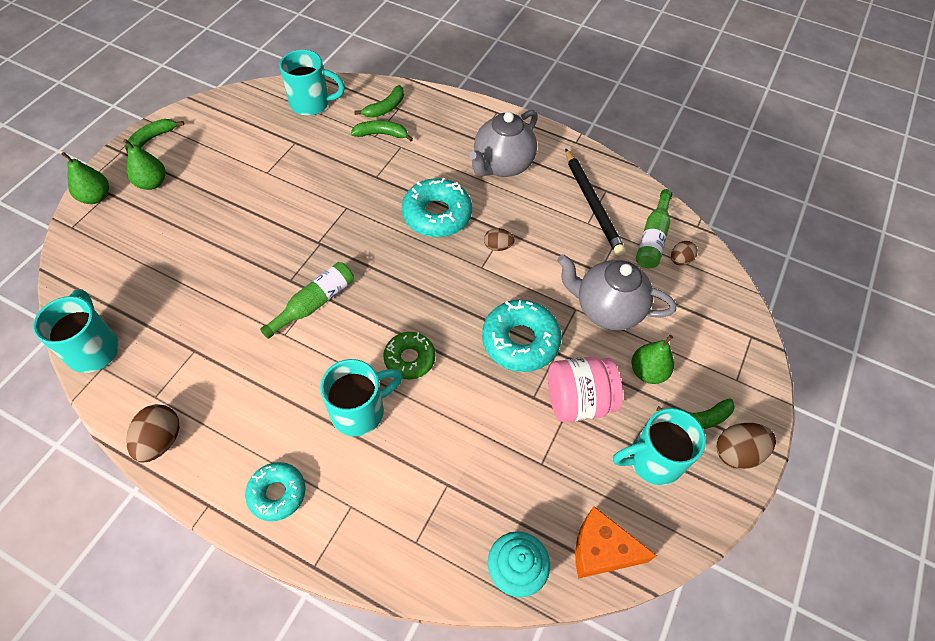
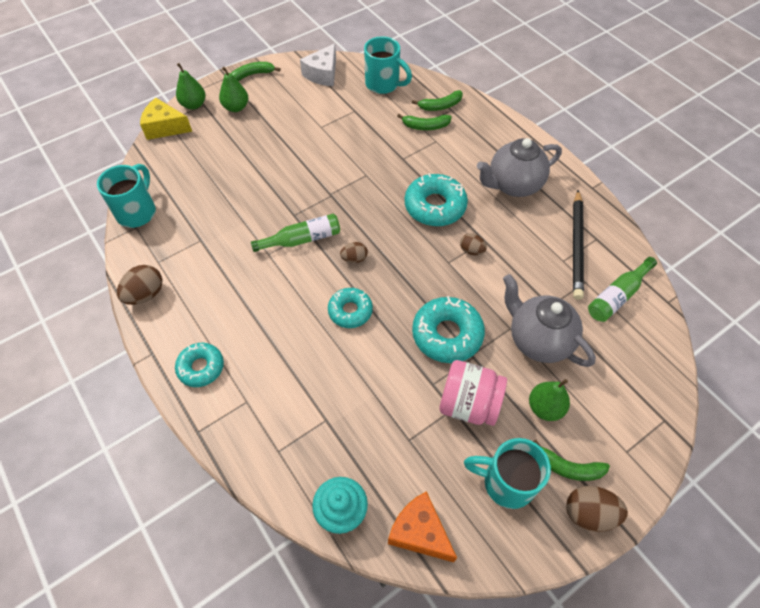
camera: 30 degrees right, 0 degrees up
turquoise mug [320,359,402,436] -> none
green banana [351,120,413,141] -> green banana turned 150 degrees clockwise [397,114,452,130]
green donut [383,332,436,380] -> turquoise donut [328,288,373,328]
brown egg [671,241,698,265] -> brown egg moved to [340,242,368,263]
none -> yellow cheese [140,98,192,140]
none -> white cheese [300,43,336,86]

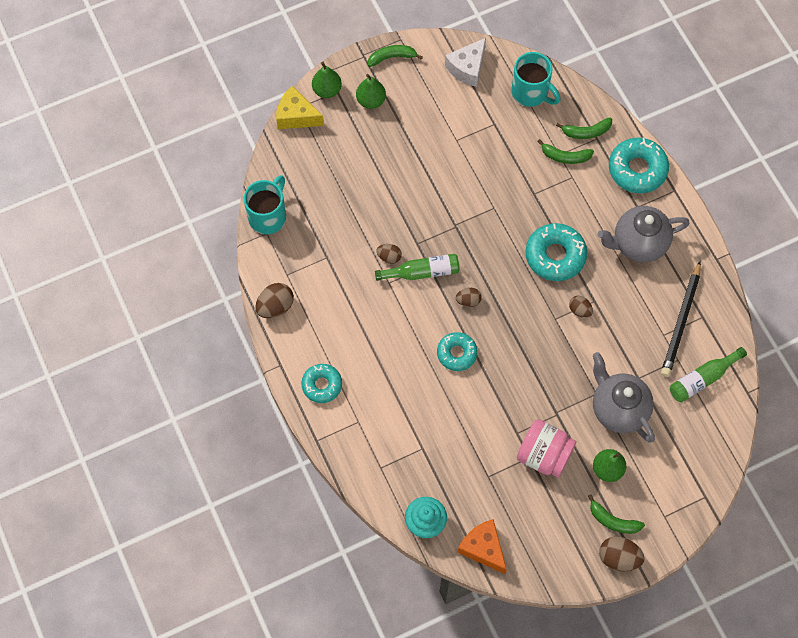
camera: 10 degrees right, 10 degrees up
turquoise donut [412,296,485,363] -> turquoise donut moved to [609,138,669,193]
turquoise mug [464,438,551,509] -> none
none -> brown egg [376,244,402,264]

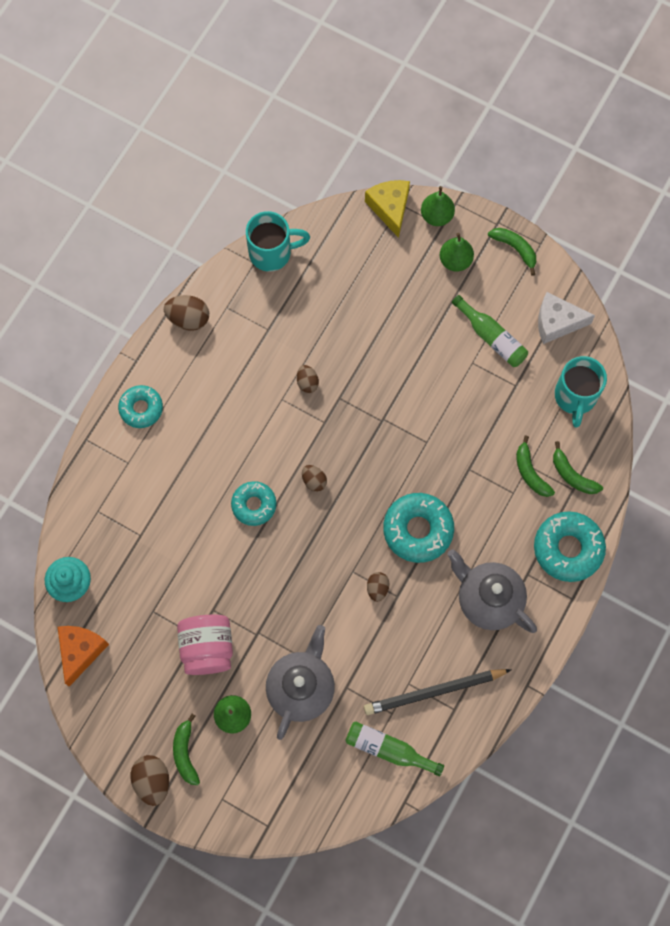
camera: 55 degrees right, 5 degrees up
green bottle [375,254,460,281] -> green bottle moved to [452,295,528,367]

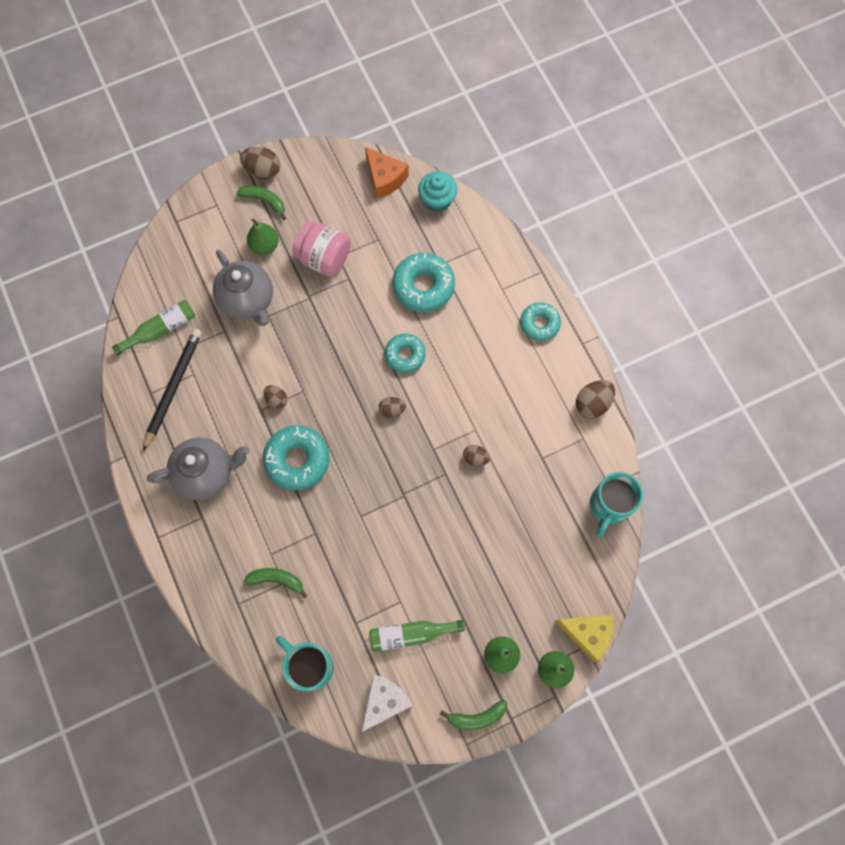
camera: 125 degrees right, 0 degrees up
turquoise donut [534,511,606,582] -> turquoise donut moved to [392,253,455,312]
green banana [553,441,603,494] -> none

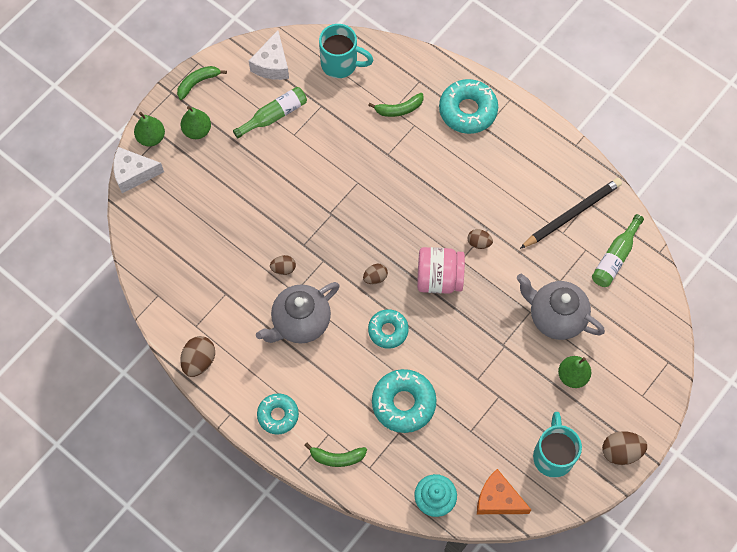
camera: 155 degrees right, 5 degrees down
black pencil [143,329,202,451] -> black pencil turned 120 degrees counterclockwise [520,178,622,249]
grey teapot [147,438,250,500] -> grey teapot moved to [256,282,340,343]
green banana [236,186,286,220] -> green banana moved to [304,443,367,467]
turquoise donut [263,425,330,491] -> turquoise donut moved to [439,79,498,134]
pink jar [292,221,351,277] -> pink jar moved to [417,247,465,294]
yellow cheese [555,615,614,662] -> white cheese [113,147,164,193]
turquoise mug [590,472,643,537] -> turquoise mug moved to [533,412,582,478]

